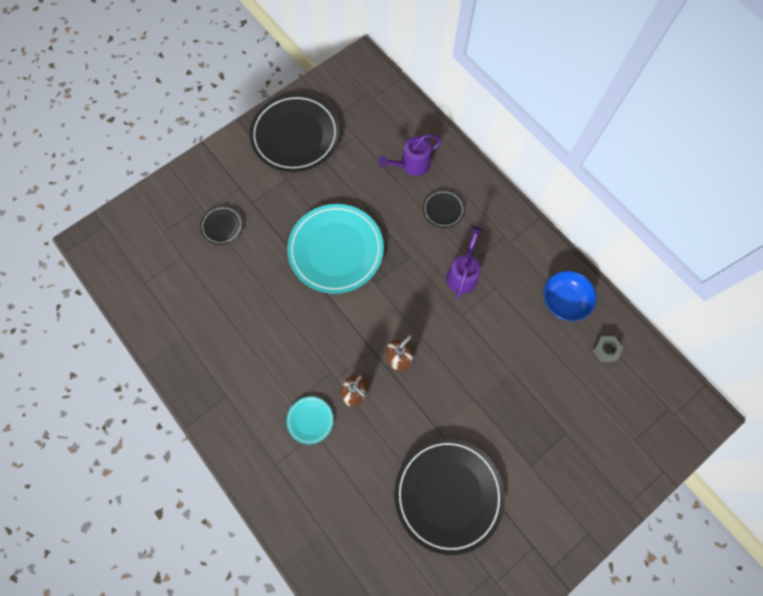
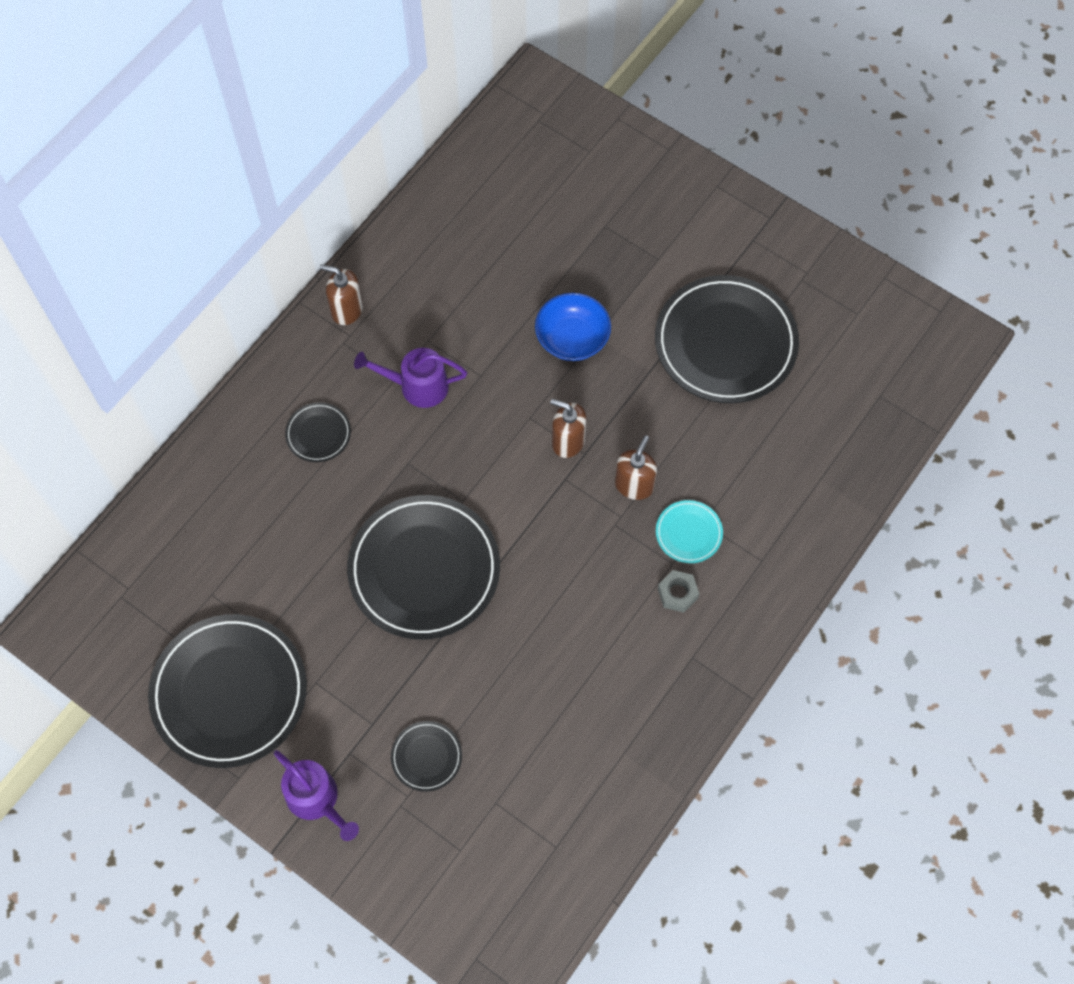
camera: 105 degrees left, 5 degrees down
turquoise plate [287,204,384,294] -> black plate [347,495,500,640]
purple watering can [379,134,442,176] -> purple watering can moved to [274,750,359,841]
blue bowl [543,271,597,321] -> blue bowl moved to [535,293,611,361]
grey nut [592,336,623,362] -> grey nut moved to [658,570,699,613]
none -> brown soap dispenser [320,264,363,325]

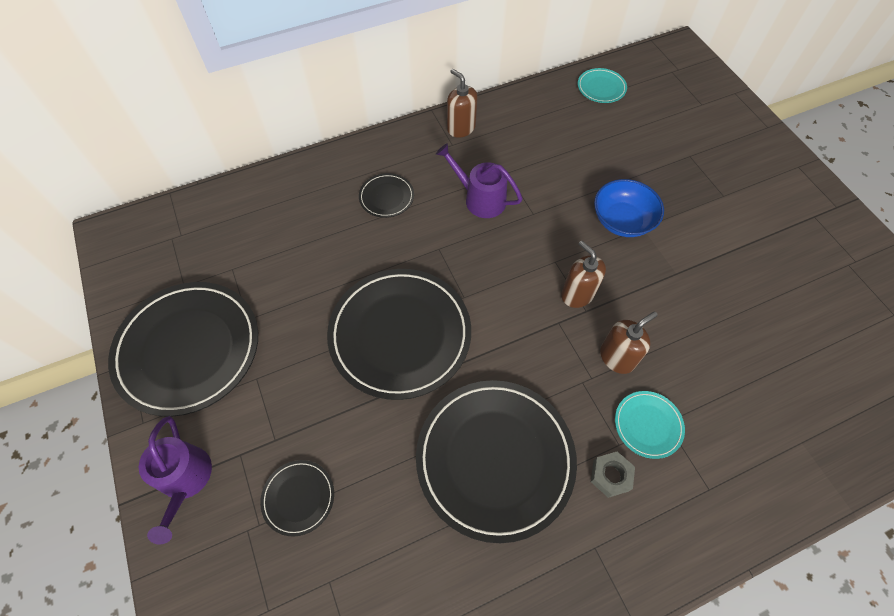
camera: 30 degrees right, 5 degrees down
black plate [655,275,799,403] -> black plate moved to [416,380,577,543]
none -> turquoise plate [578,68,627,103]

